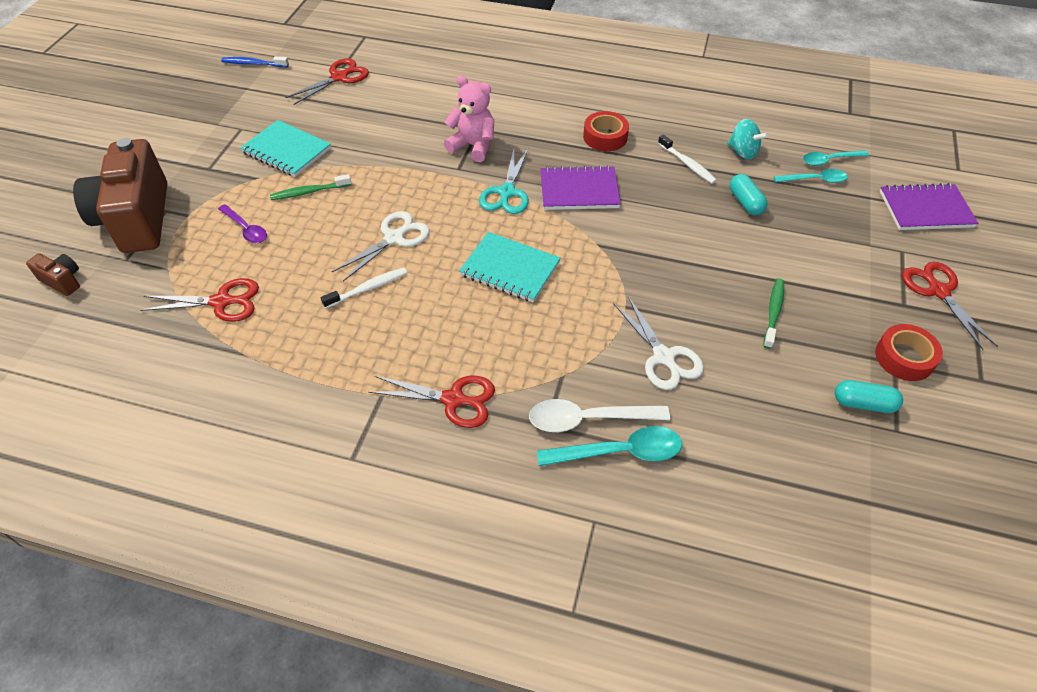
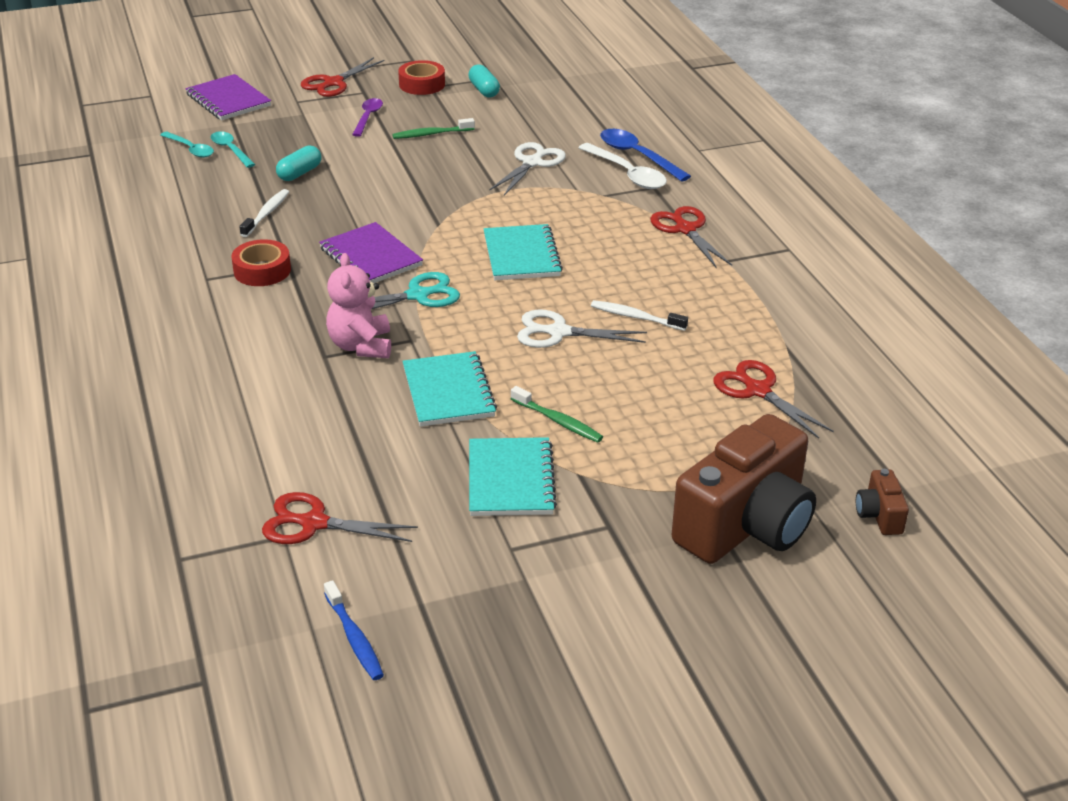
camera: 125 degrees left, 15 degrees down
purple spoon [218,204,267,243] -> purple spoon moved to [352,98,383,137]
turquoise spoon [537,426,682,466] -> blue spoon [600,129,691,182]
turquoise spinning top [727,119,769,159] -> none
none -> turquoise notebook [402,351,497,427]

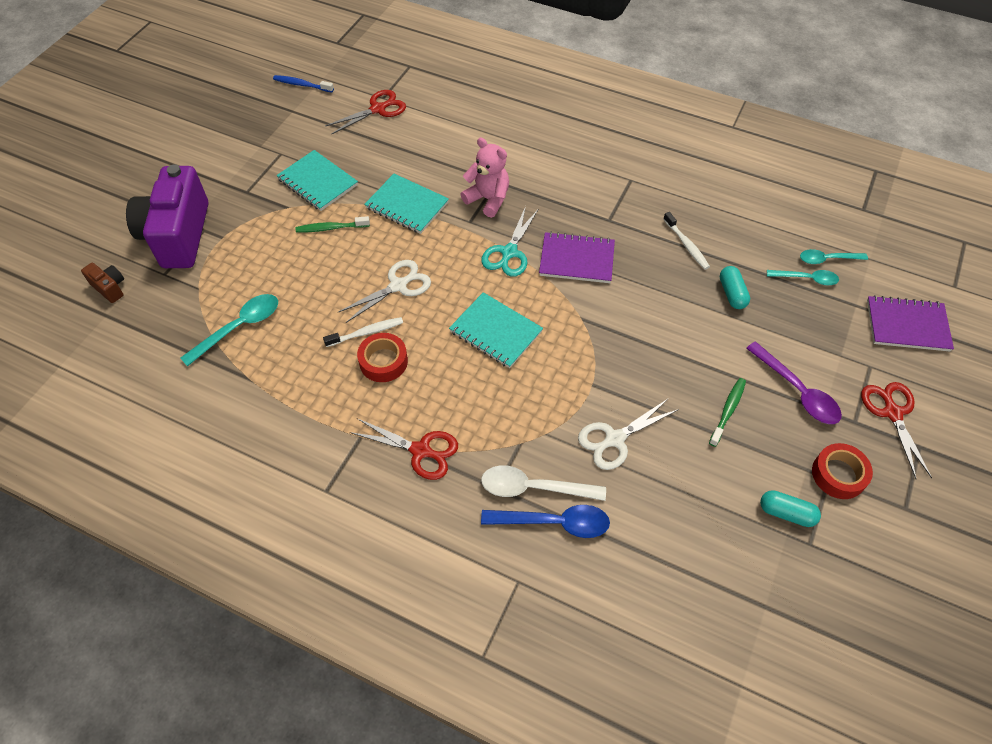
camera: 135 degrees right, 20 degrees up
red tape [231,239,291,286] -> red tape moved to [357,333,408,382]
purple spoon [352,98,383,137] -> purple spoon [746,342,842,424], size x1.51
white scissors [489,142,566,195] -> white scissors turned 75 degrees clockwise [578,398,679,470]
brown camera [672,414,816,564] -> purple camera [126,165,208,268]
red scissors [713,360,834,439] -> turquoise spoon [180,294,278,367]

